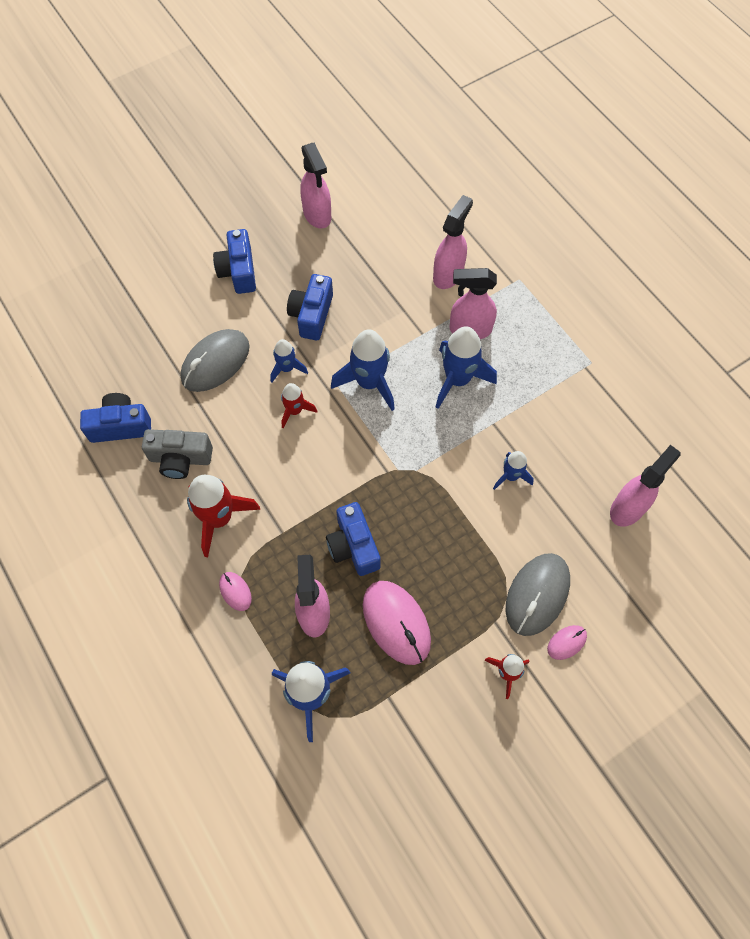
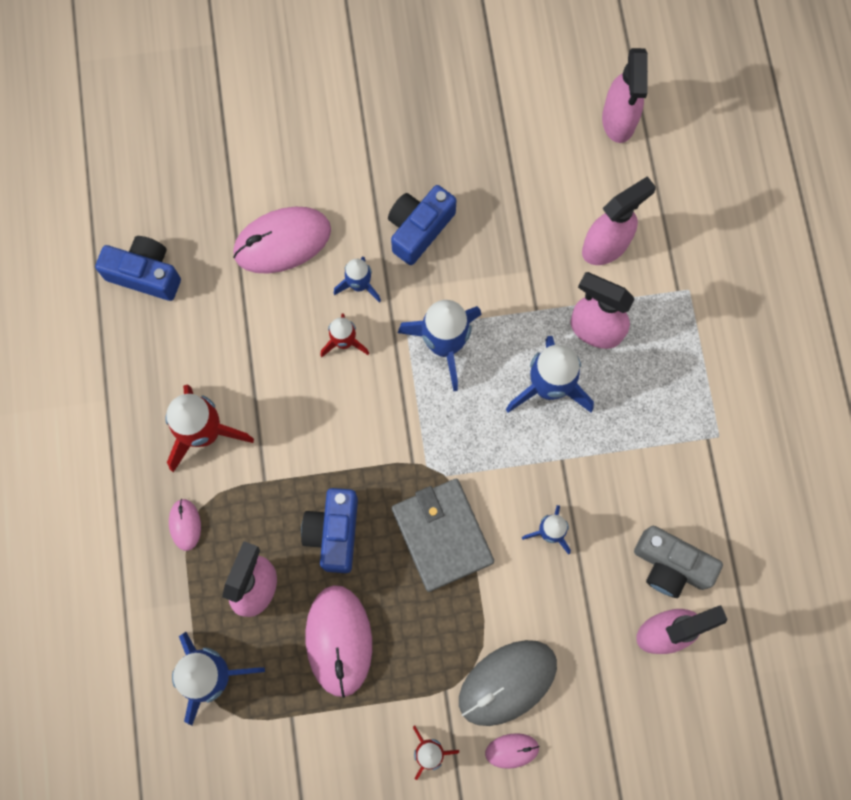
camera: 25 degrees right, 10 degrees up
grey camera [142,429,213,479] -> grey camera moved to [634,526,723,598]
grey mouse [181,329,250,392] -> pink mouse [233,207,331,274]
blue camera [213,229,256,294] -> none
pink spray bottle [300,143,331,229] -> pink spray bottle moved to [602,48,648,143]
none -> grey wallet [391,479,494,592]

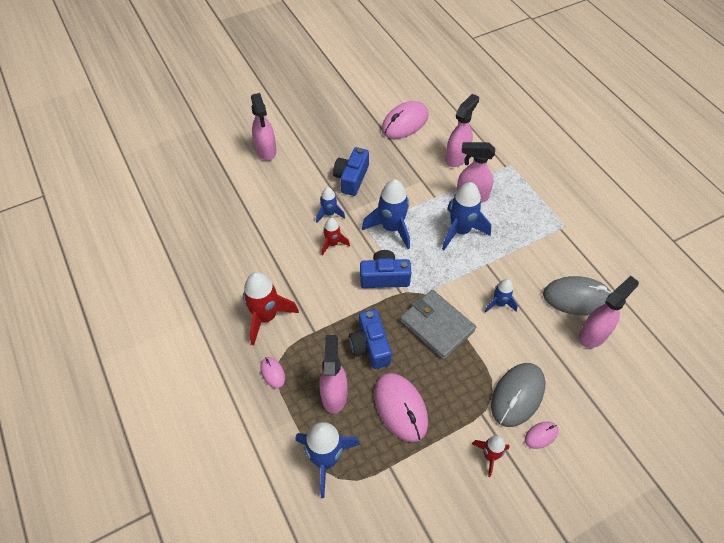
camera: 20 degrees left, 20 degrees down
blue camera [95,236,181,301] -> blue camera moved to [360,250,411,288]
pink mouse [233,207,331,274] -> pink mouse moved to [382,101,429,139]
pink spray bottle [602,48,648,143] -> pink spray bottle moved to [251,93,277,161]
grey camera [634,526,723,598] -> grey mouse [543,276,611,315]

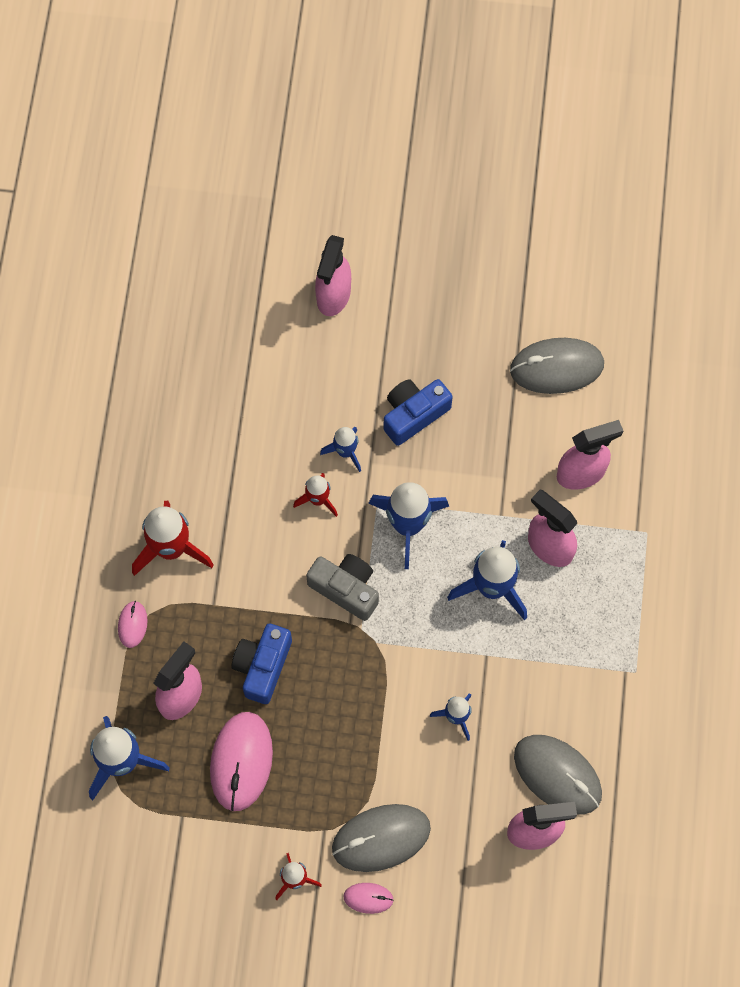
camera: 35 degrees right, 15 degrees up
blue camera [360,250,411,288] -> grey camera [306,554,379,621]
pink mouse [382,101,429,139] -> grey mouse [510,338,604,394]
grey wallet [400,290,476,360] -> none

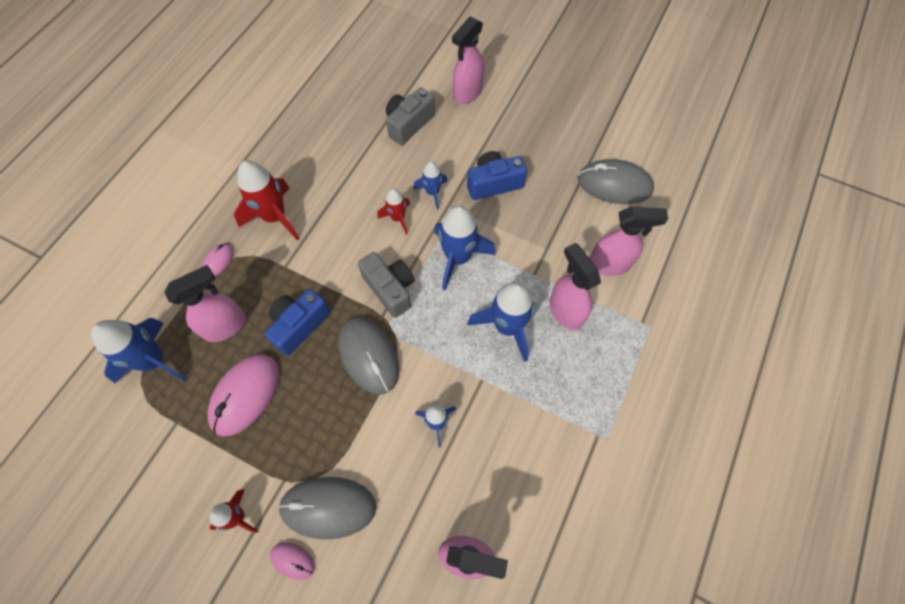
camera: 20 degrees right, 5 degrees down
grey mouse [514,735,602,815] -> grey mouse moved to [338,317,399,395]
none -> grey camera [386,87,435,145]

